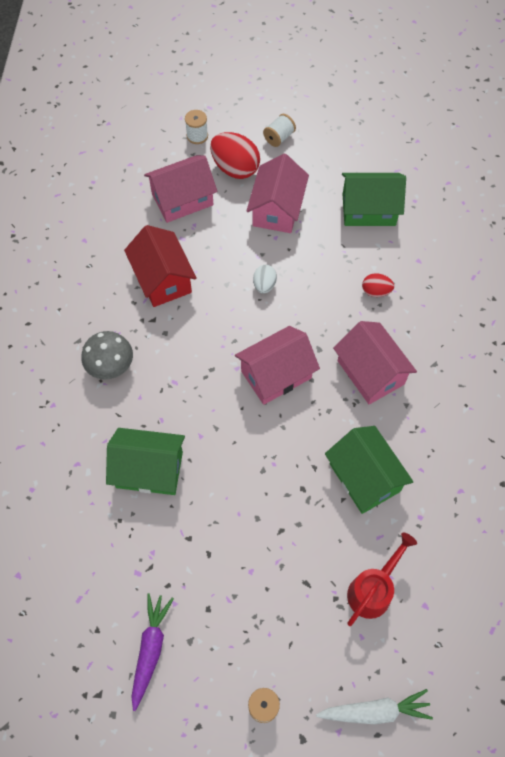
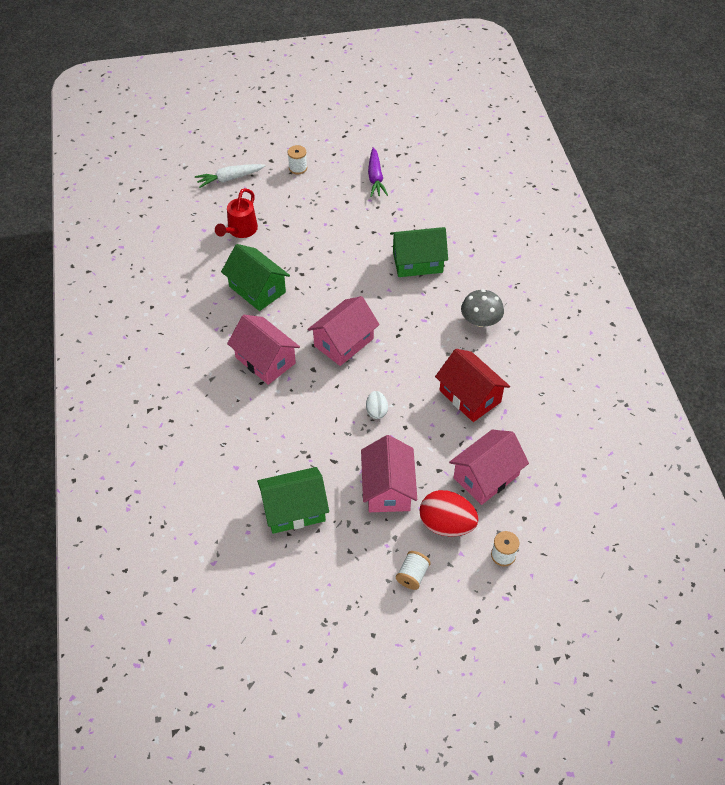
camera: 165 degrees right, 10 degrees down
red egg [362,273,394,297] -> none

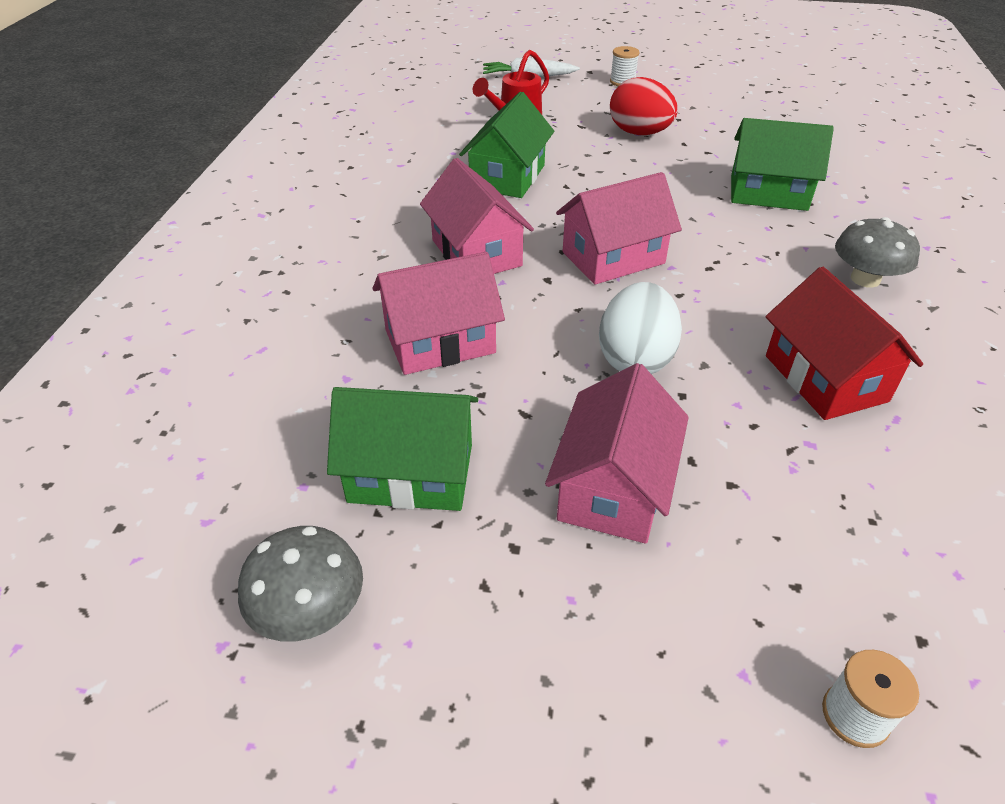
camera: 20 degrees right, 10 degrees down
green house [221,244,290,311] -> green house turned 45 degrees clockwise [459,92,554,198]
white egg [366,391,388,419] -> white egg [599,282,682,374], size x1.85
purple carrot [368,147,388,197] -> none
white spool [396,551,431,590] -> none
red egg [419,490,479,537] -> red egg moved to [610,77,678,135]
pink house [449,430,529,505] -> pink house moved to [373,252,505,375]
none -> grey mushroom [238,526,363,642]

